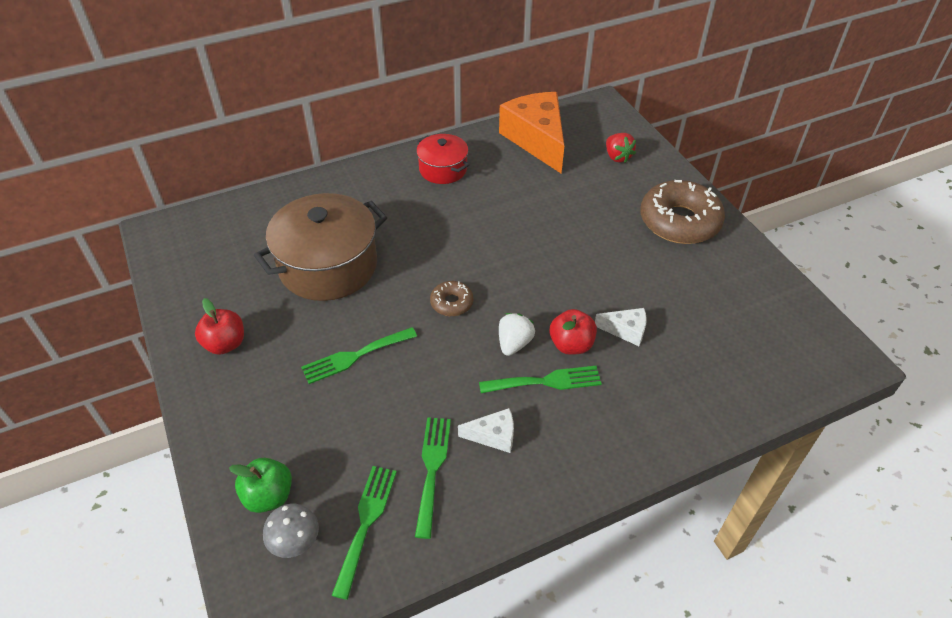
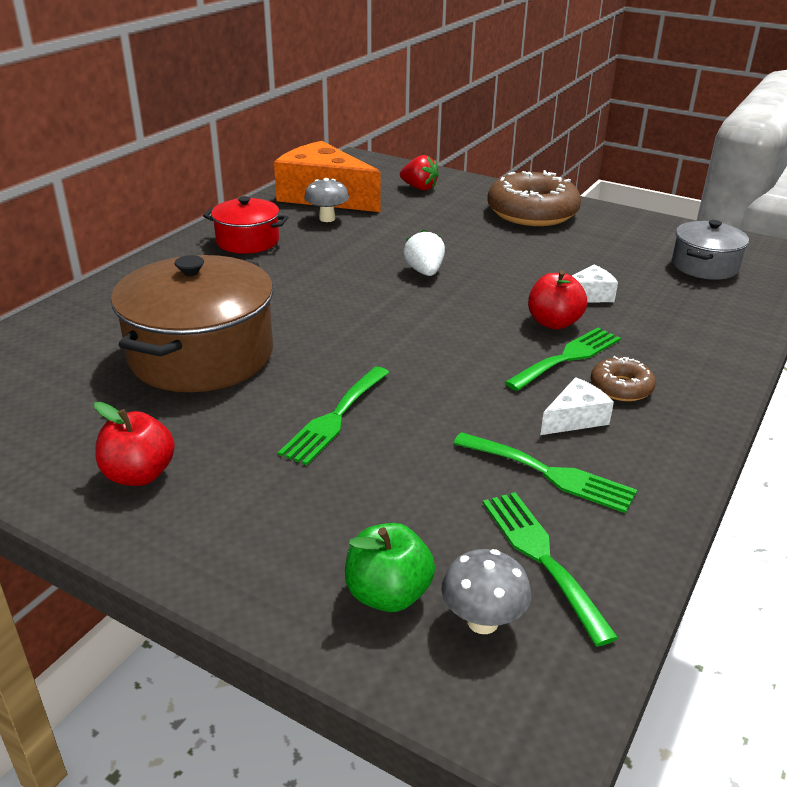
camera: 35 degrees left, 15 degrees down
green fork [415,417,451,539] -> green fork turned 150 degrees clockwise [453,432,637,513]
brown donut [430,281,473,316] -> brown donut moved to [591,356,656,401]
white strawberry [499,313,535,356] -> white strawberry moved to [403,229,445,276]
none -> grey mushroom [304,178,349,222]
none -> grey pot [672,220,749,280]

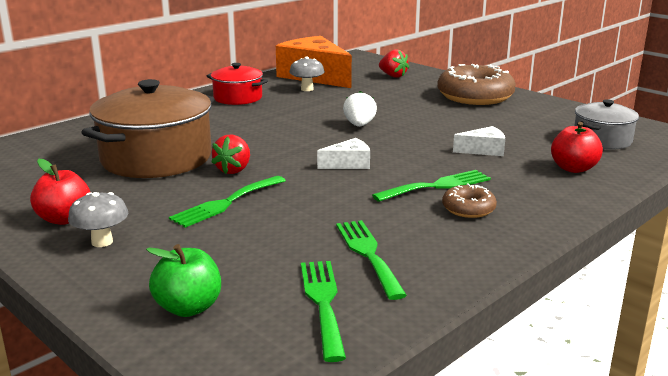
camera: 15 degrees right, 10 degrees down
grey mushroom [441,549,531,634] -> grey mushroom moved to [68,192,128,247]
green fork [453,432,637,513] -> green fork turned 150 degrees counterclockwise [336,220,407,300]
red apple [528,270,587,329] -> red apple moved to [551,122,603,173]
white cheese [540,377,614,435] -> white cheese moved to [317,138,370,169]
none -> red strawberry [211,135,250,174]

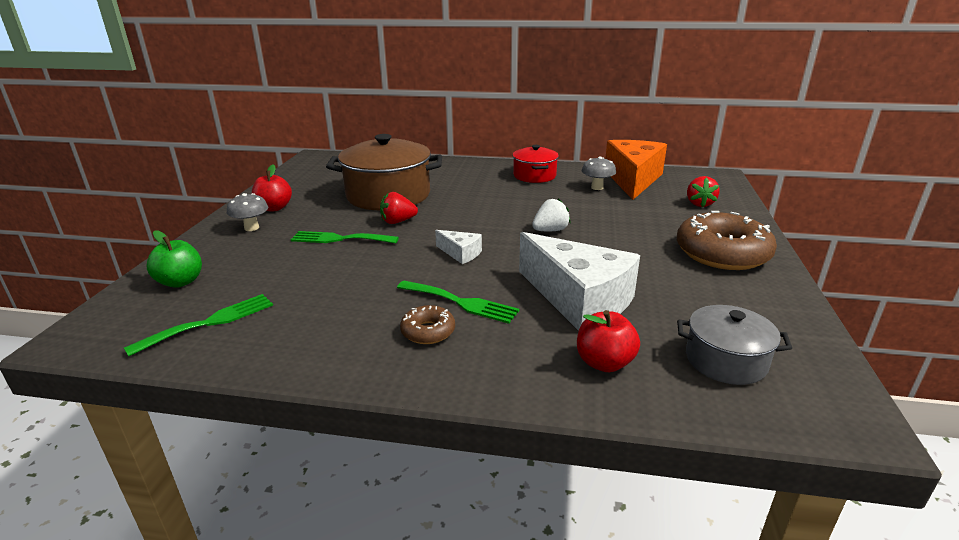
camera: 55 degrees right, 5 degrees up
green fork [336,220,407,300] -> none
white cheese [453,126,505,156] -> white cheese [519,232,640,331], size x2.24

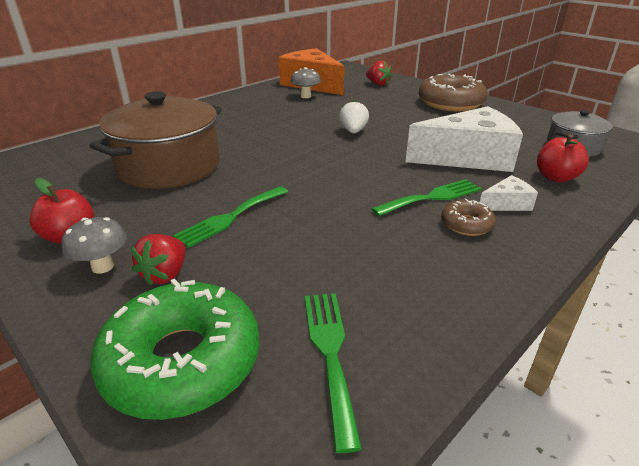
camera: 55 degrees left, 5 degrees up
green apple [146,230,202,288] -> green donut [90,279,260,420]
red strawberry [380,192,418,224] -> red strawberry moved to [131,234,186,285]
white cheese [435,230,482,264] -> white cheese moved to [480,175,538,211]
red pot [512,145,559,183] -> none

